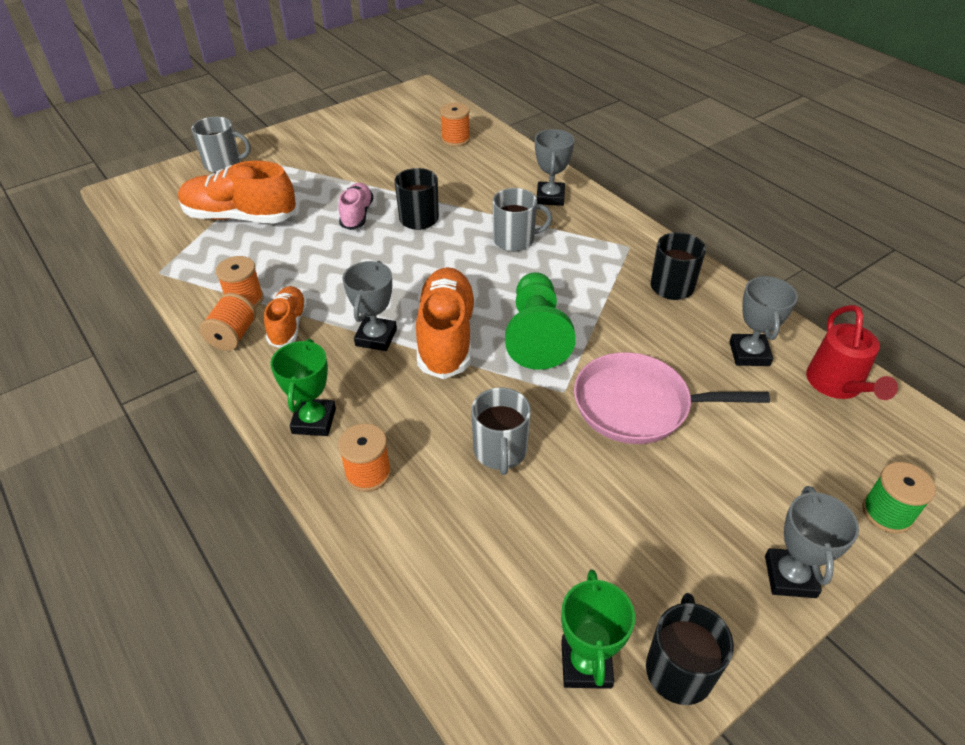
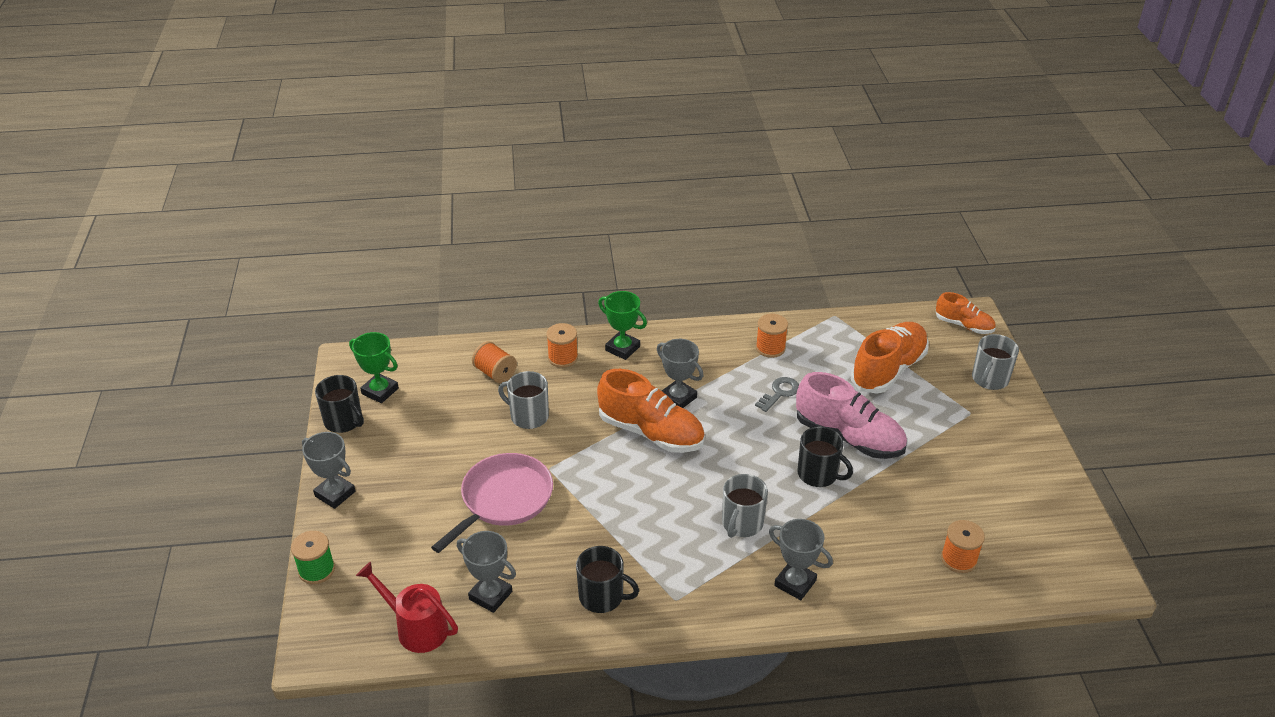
camera: 120 degrees right, 5 degrees down
orange spool [200,293,256,351] -> orange spool moved to [472,341,517,383]
orange shoe [264,286,307,348] -> orange shoe moved to [936,292,996,334]
pink shoe [338,183,373,230] -> pink shoe [796,372,907,459], size x1.74
green pawn [505,272,576,370] -> none
none -> grey key [755,377,799,412]

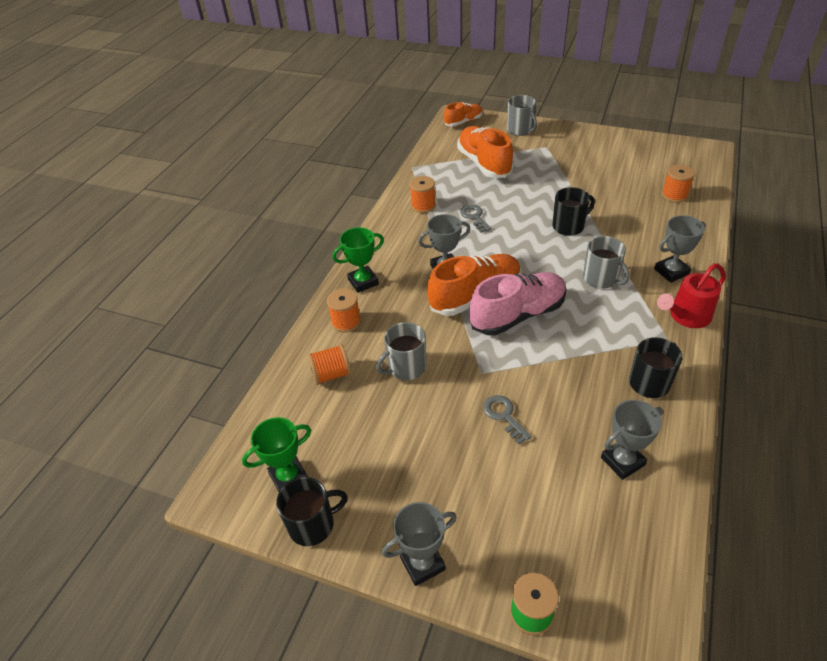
camera: 60 degrees left, 5 degrees up
red watering can [356,562,458,653] -> red watering can moved to [657,263,726,328]
pink pan [431,453,553,553] -> grey key [483,395,532,445]
pink shoe [796,372,907,459] -> pink shoe moved to [469,272,567,335]

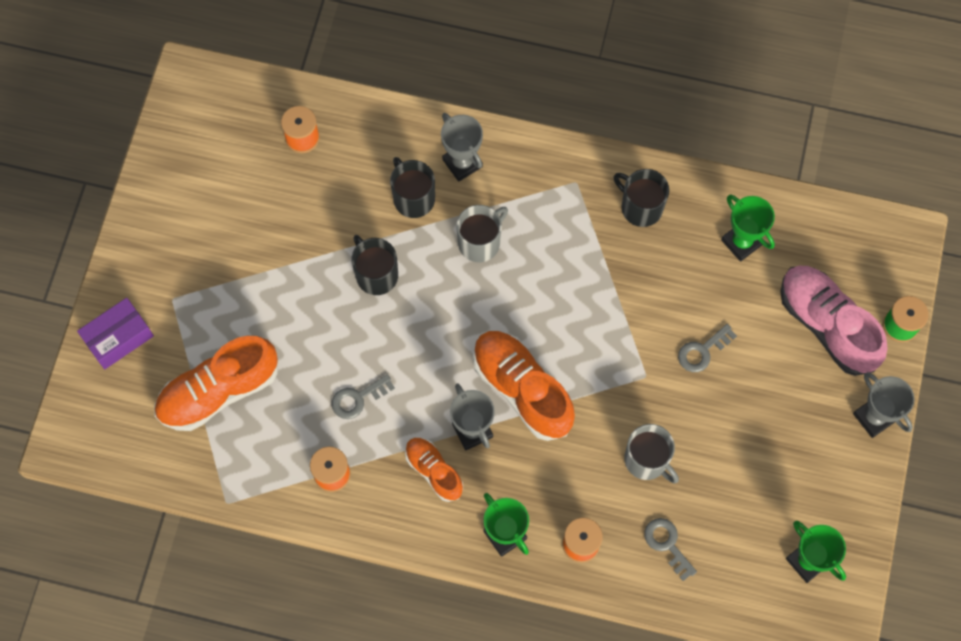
camera: 100 degrees left, 25 degrees up
black mug [276,477,348,546] -> black mug moved to [390,157,435,218]
orange spool [308,344,351,385] -> grey key [644,518,697,581]
orange shoe [444,102,483,127] -> orange shoe moved to [405,437,463,502]
pink shoe [469,272,567,335] -> pink shoe moved to [780,266,887,376]
grey mug [507,95,537,136] -> purple box [77,298,154,369]
grey trophy [601,400,663,480] -> green trophy [721,195,775,262]
red watering can [657,263,726,328] -> none

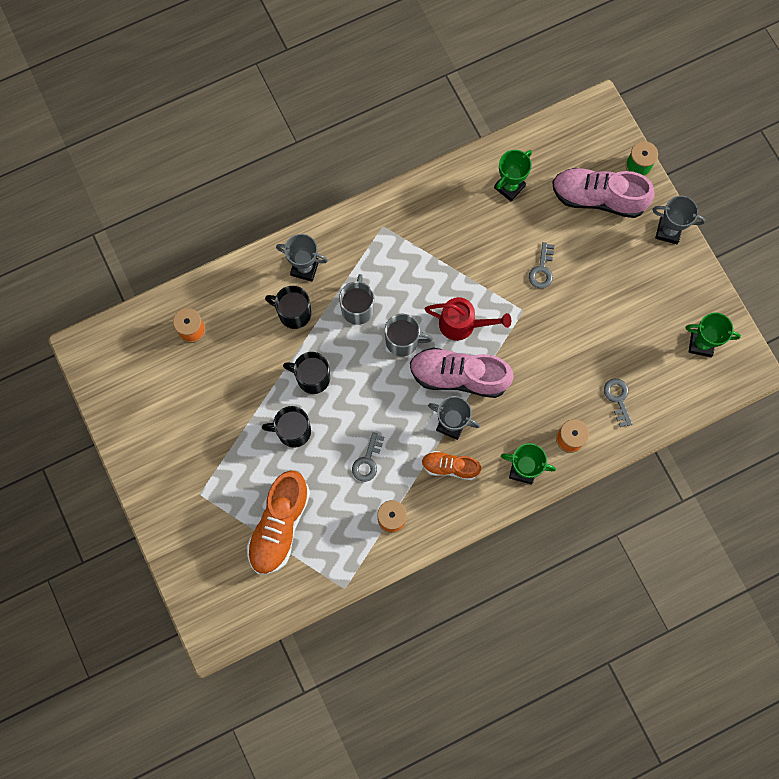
camera: 40 degrees left, 5 degrees up
purple box [77,298,154,369] -> none
orange shoe [473,330,575,441] -> pink shoe [410,348,514,398]
black mug [614,169,669,227] -> black mug moved to [262,406,311,448]
grey mug [624,424,679,483] -> grey mug moved to [385,314,433,356]
grey key [644,518,697,581] -> grey key turned 60 degrees clockwise [604,378,632,427]
green trophy [721,195,775,262] -> green trophy turned 60 degrees counterclockwise [494,150,532,201]
none -> red watering can [425,297,511,341]

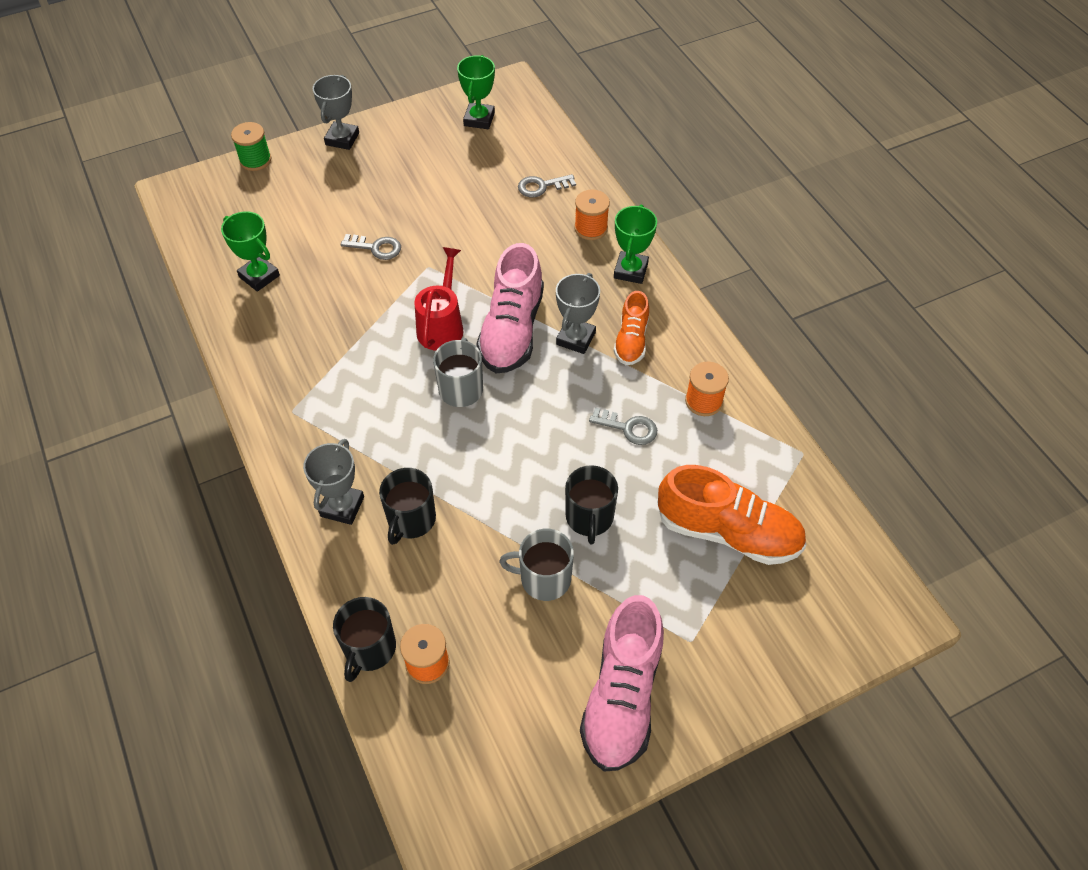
camera: 90 degrees left, 20 degrees down
black mug [283,352,330,394] -> black mug moved to [333,597,396,682]
grey mug [339,274,374,325] -> grey mug moved to [499,529,574,601]
pink shoe [552,168,655,218] -> pink shoe moved to [580,595,664,772]

